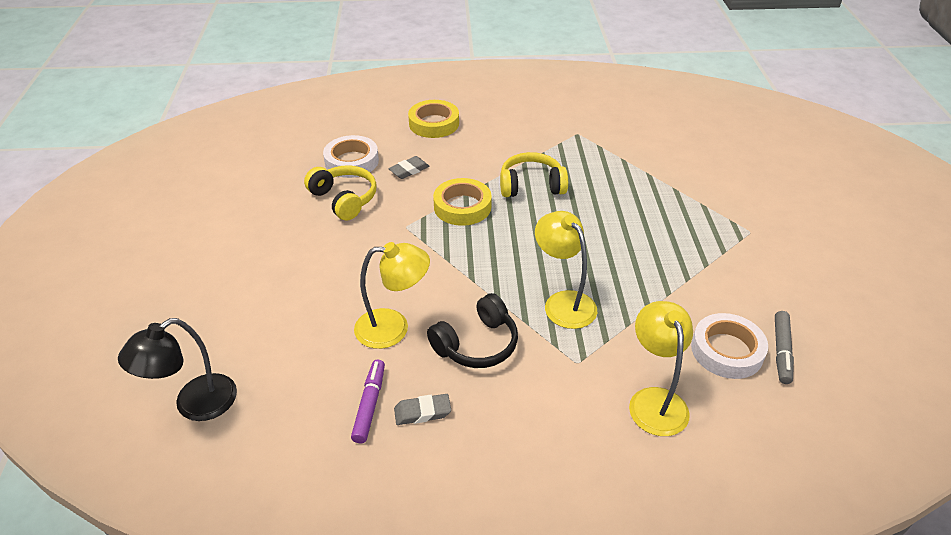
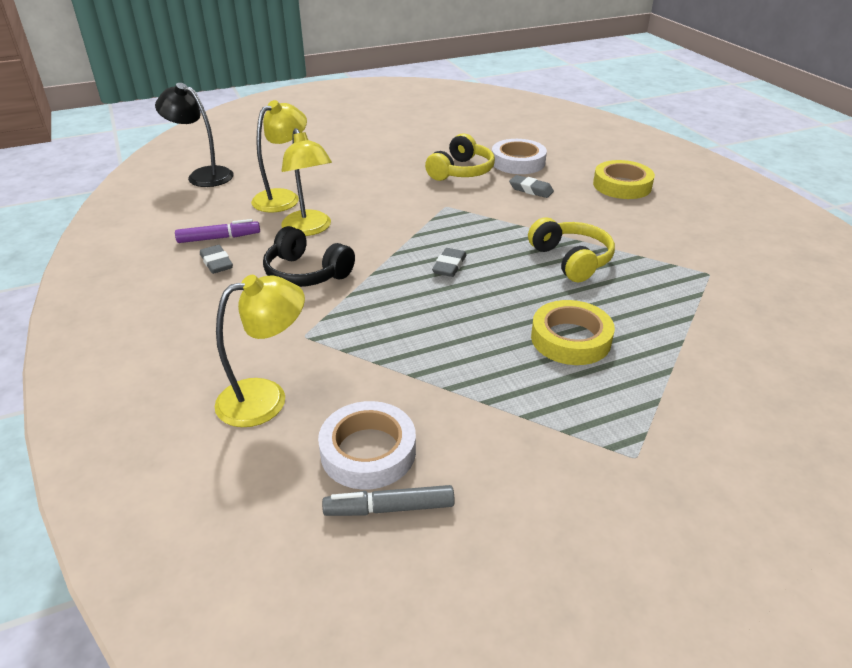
camera: 70 degrees right, 5 degrees down
yellow tape [433,178,492,226] -> yellow tape moved to [531,300,615,365]
yellow lamp [535,211,597,329] -> yellow lamp moved to [251,100,307,212]
none -> grey eraser [432,248,467,277]

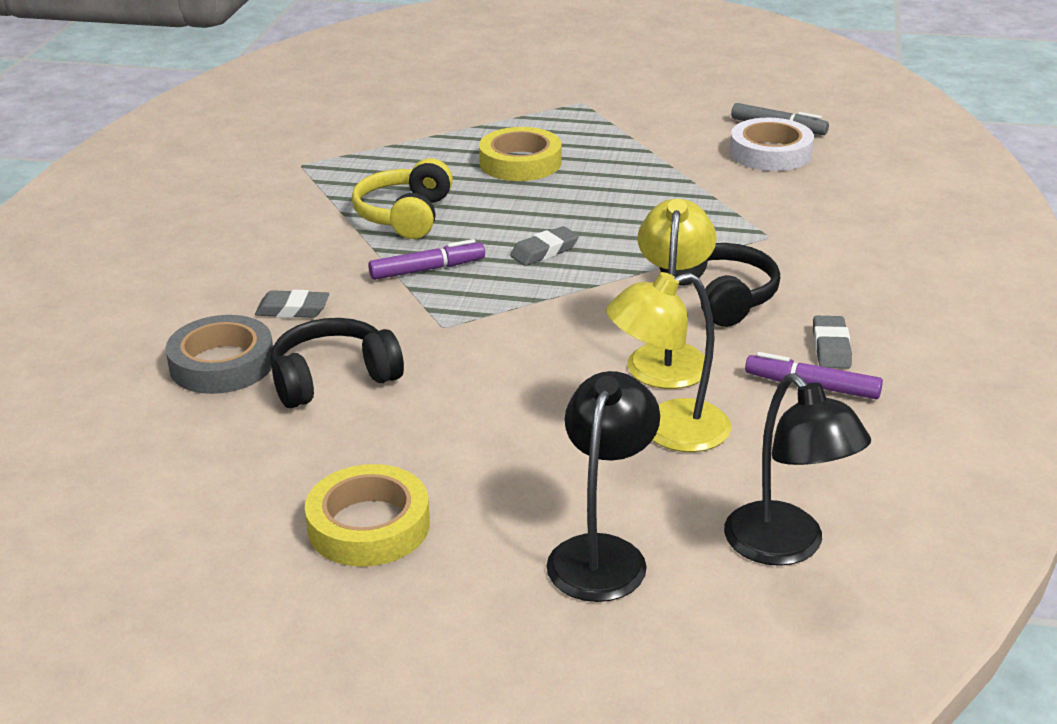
camera: 145 degrees left, 5 degrees down
yellow lamp [214,275,305,427] -> none
yellow headphones [425,133,495,181] -> black headphones [270,318,404,408]
white tape [492,139,547,174] -> grey tape [166,315,273,394]
grey eraser [509,175,554,198] -> grey eraser turned 60 degrees counterclockwise [255,290,329,318]
yellow tape [593,160,655,199] -> yellow tape moved to [305,464,430,567]
none -> purple marker [368,239,485,280]
none -> black lamp [546,371,660,602]

